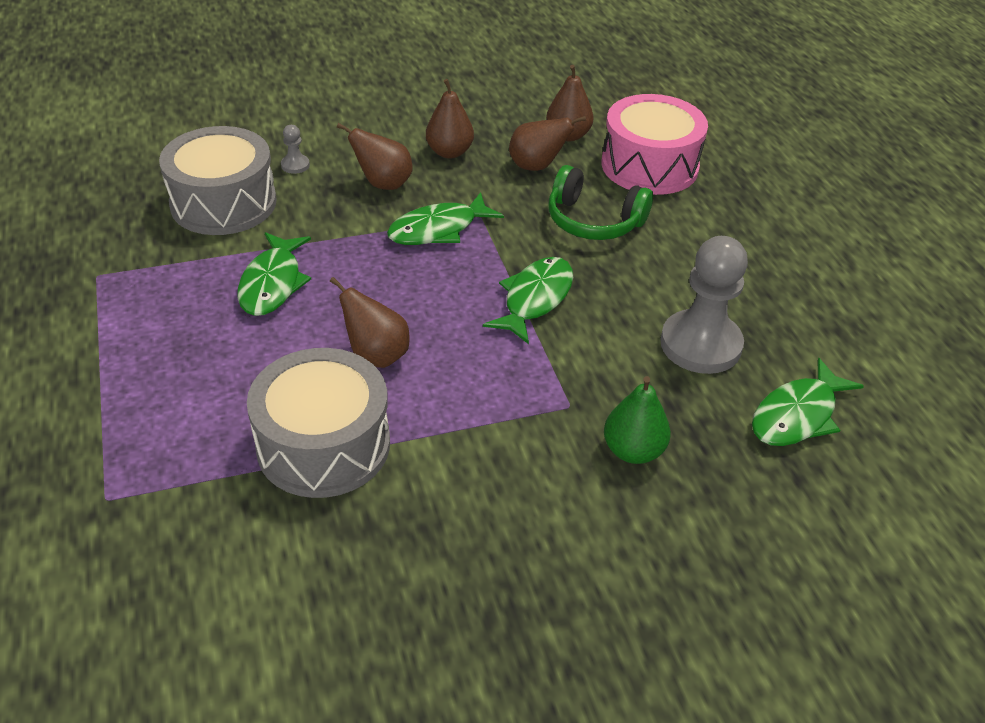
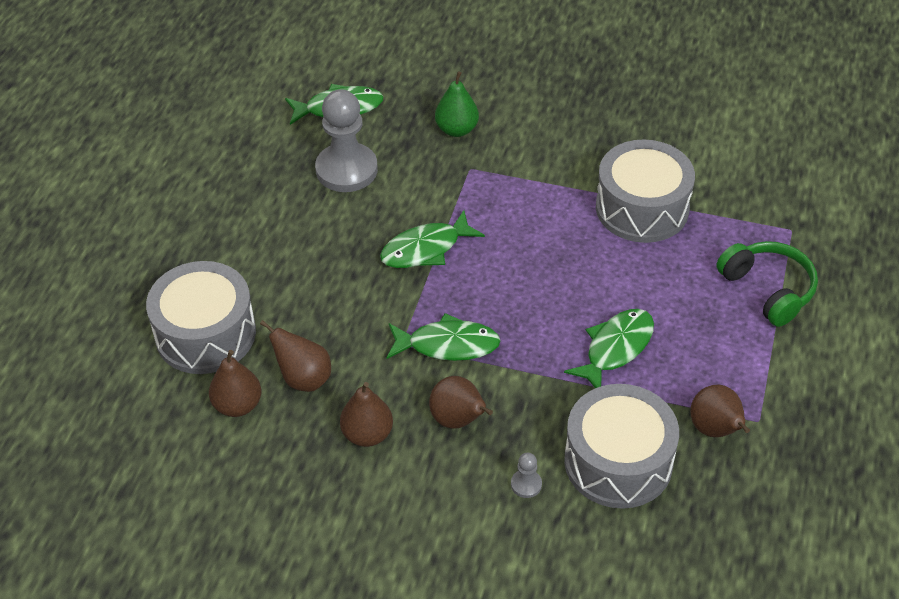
camera: 145 degrees left, 5 degrees up
brown pear [330,277,410,368] -> brown pear moved to [690,385,750,437]
green headphones [549,165,653,240] -> green headphones moved to [716,241,818,327]
pink drum [601,94,708,195] -> grey drum [146,261,256,374]

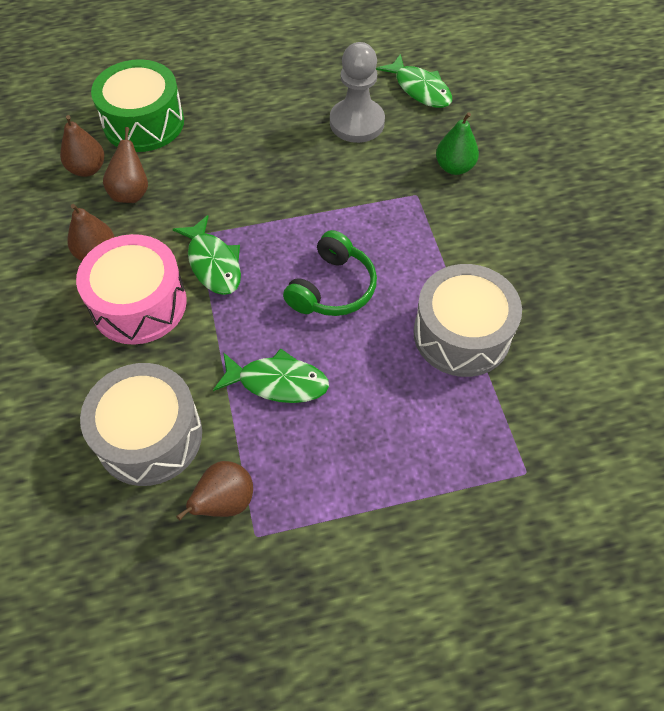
camera: 60 degrees right, 10 degrees up
grey drum [146,261,256,374] -> green drum [91,59,184,152]
green fish [380,210,485,268] -> none
brown pear [429,376,493,429] -> pink drum [76,234,187,345]
grey pawn [511,453,542,498] -> none
green headphones [716,241,818,327] -> green headphones moved to [283,230,377,316]

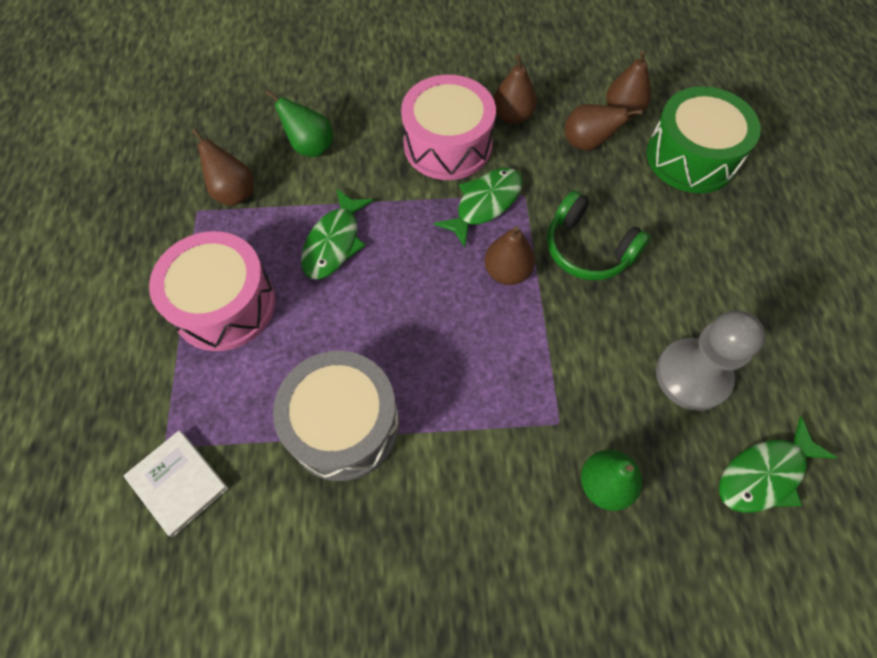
camera: 100 degrees right, 5 degrees up
grey drum [80,363,202,486] -> green pear [266,90,333,157]
green fish [173,215,241,295] -> green fish turned 150 degrees clockwise [434,168,523,247]
green headphones [283,230,377,316] -> green headphones moved to [547,191,650,280]
none -> white book [124,430,229,537]
none -> pink drum [149,231,276,351]
none -> brown pear [485,226,535,285]

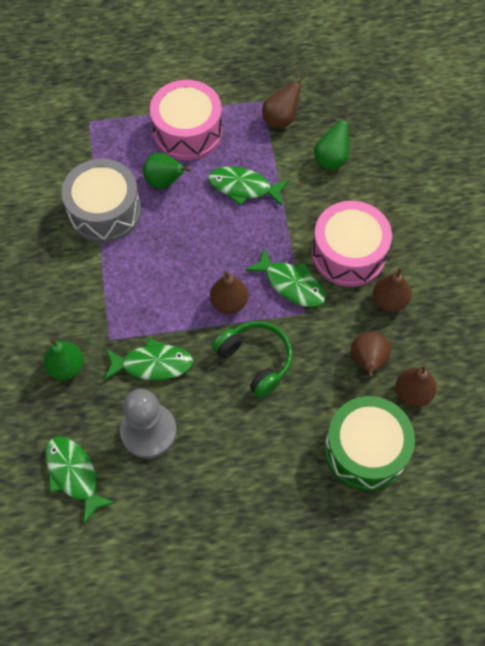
camera: 85 degrees right, 0 degrees up
white book [124,430,229,537] -> none
green headphones [547,191,650,280] -> green headphones turned 105 degrees clockwise [212,321,293,398]
none -> green fish [104,337,193,380]
none -> green pear [143,153,191,189]

